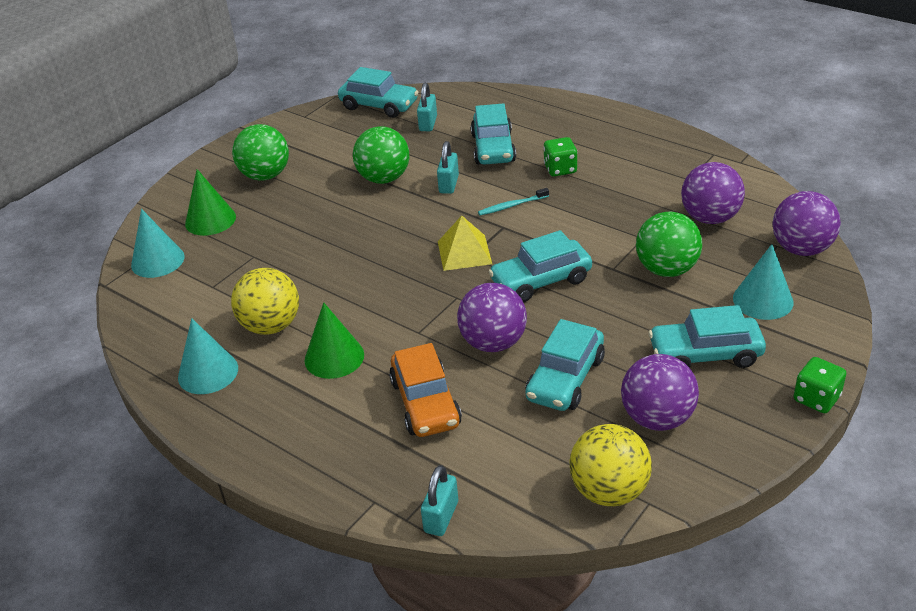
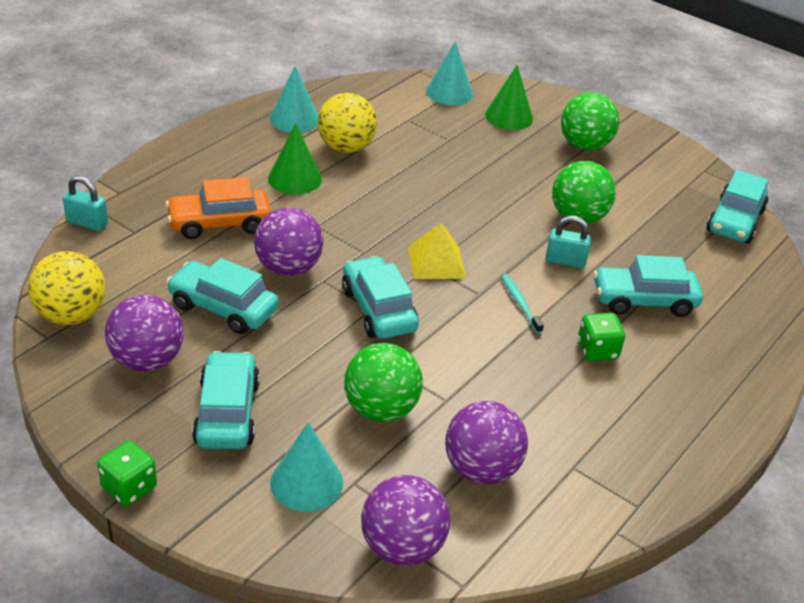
camera: 85 degrees right, 0 degrees up
turquoise padlock [417,83,437,131] -> none

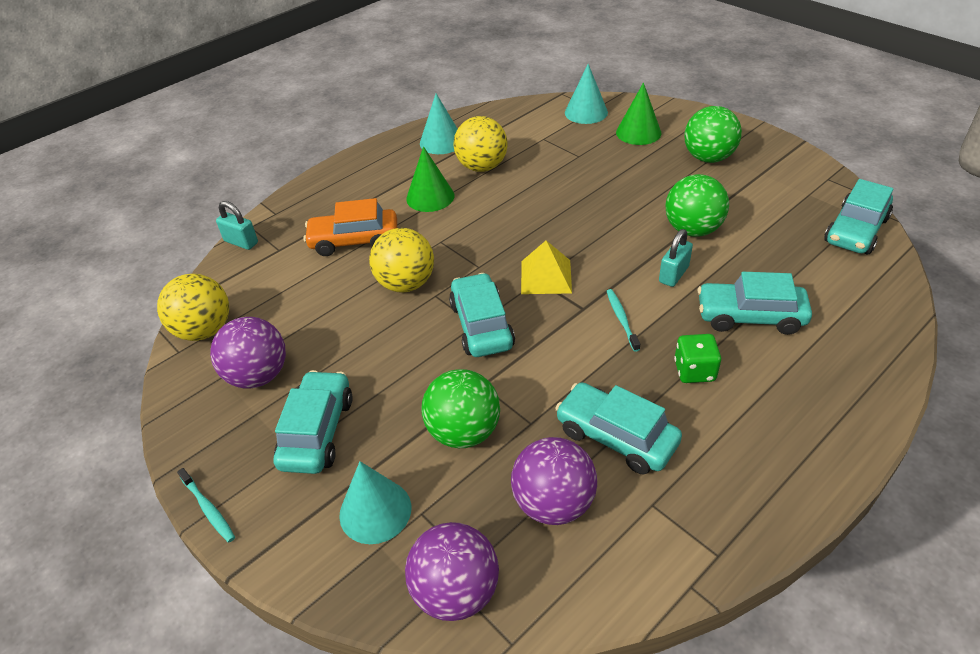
camera: 15 degrees right, 5 degrees up
green dice [97,440,157,506] -> turquoise toothbrush [177,468,235,543]
turquoise car [166,258,279,334] -> turquoise car moved to [555,382,682,474]
purple ball [254,207,323,276] -> yellow ball [369,228,434,293]
turquoise padlock [546,216,591,268] -> turquoise padlock turned 75 degrees counterclockwise [659,229,693,287]

